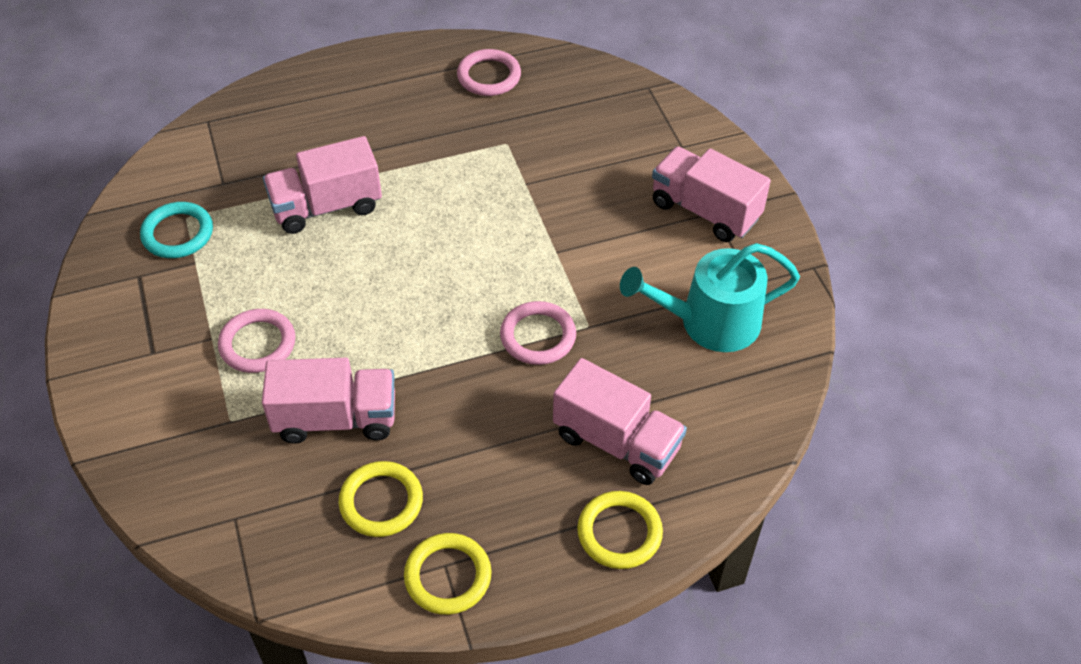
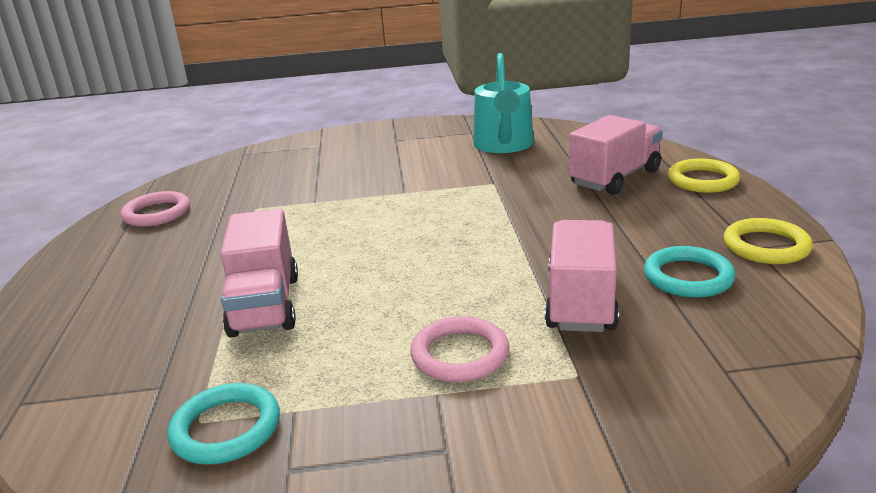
camera: 75 degrees left, 25 degrees down
yellow ring [338,461,423,537] -> turquoise ring [644,246,736,298]
pink ring [500,301,576,365] -> none
pink truck [652,146,771,242] -> none

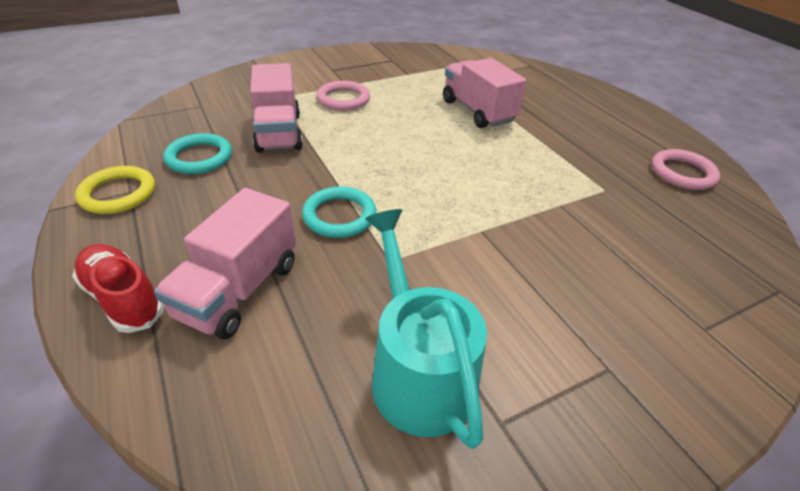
camera: 155 degrees right, 15 degrees up
turquoise ring [167,383,280,464] -> turquoise ring moved to [302,186,376,238]
yellow ring [668,159,740,193] -> red shoe [72,244,164,333]

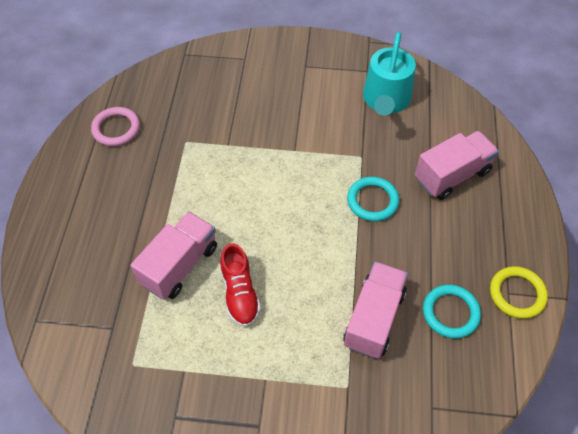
camera: 145 degrees left, 15 degrees up
red shoe [72,244,164,333] -> red shoe moved to [220,243,261,327]
pink ring [316,81,370,111] -> none
pink truck [443,58,527,128] -> pink truck turned 150 degrees counterclockwise [131,212,217,300]

